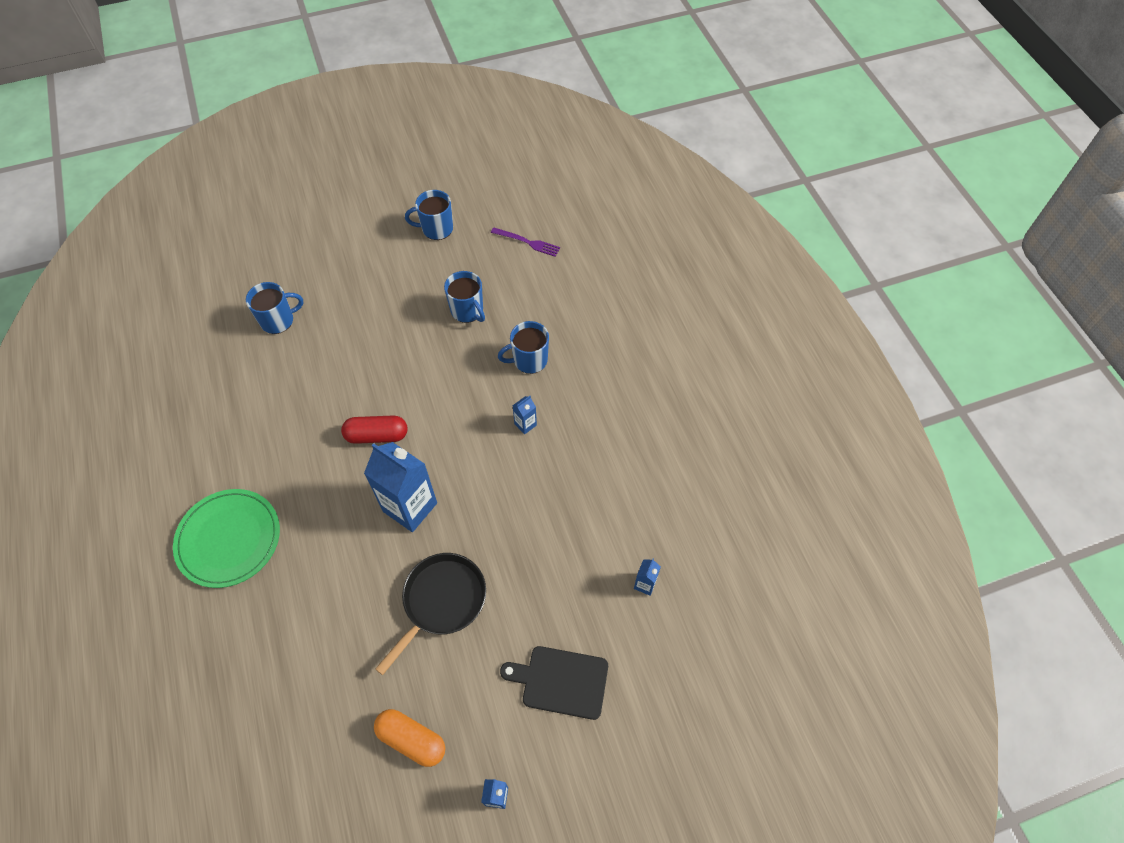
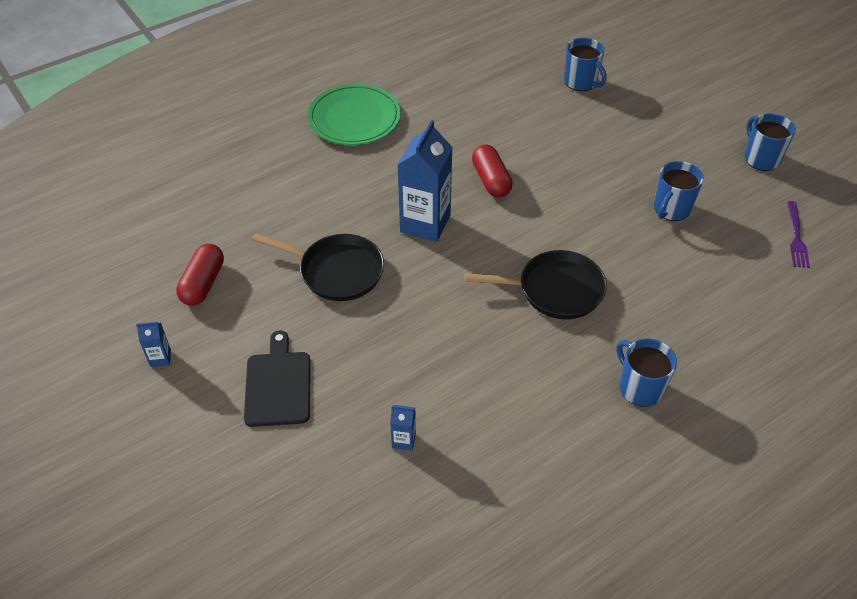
camera: 75 degrees right, 10 degrees down
orange capsule [374,709,445,767] -> red capsule [176,244,224,306]
blue mug [498,321,549,374] -> blue mug moved to [616,339,677,407]
blue carton [512,396,537,434] -> black pan [465,250,607,319]

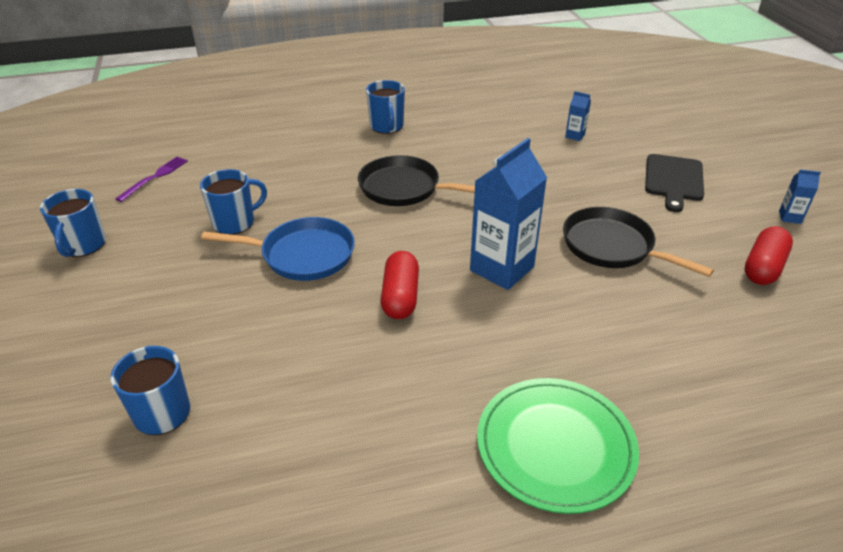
camera: 160 degrees left, 10 degrees down
none -> blue pan [201,217,355,281]

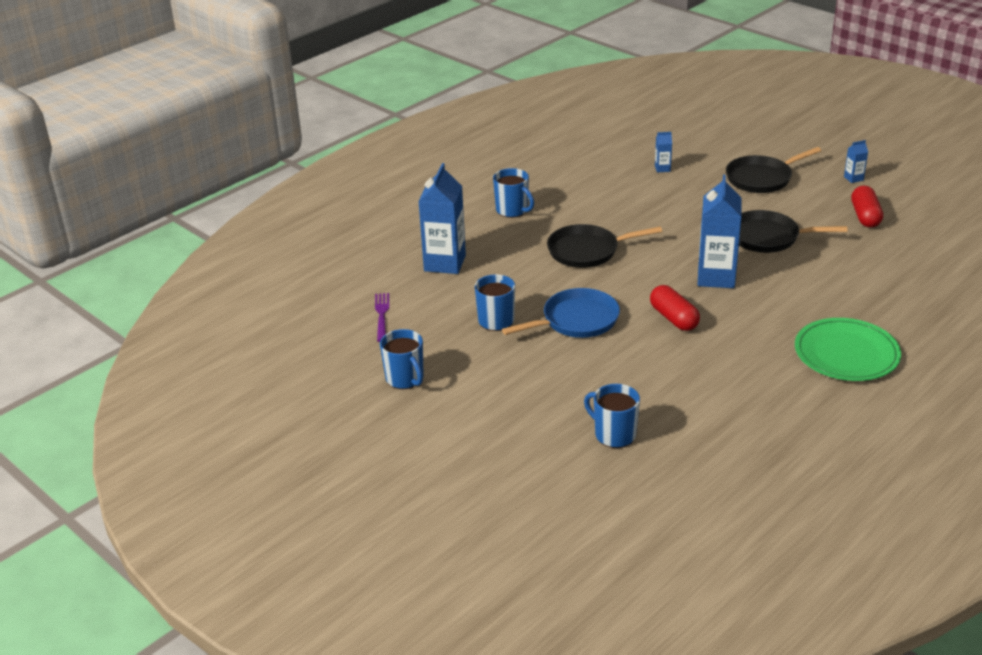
camera: 30 degrees left, 5 degrees down
black cutting board [645,154,704,212] -> black pan [726,147,821,193]
none -> blue carton [418,163,466,274]

